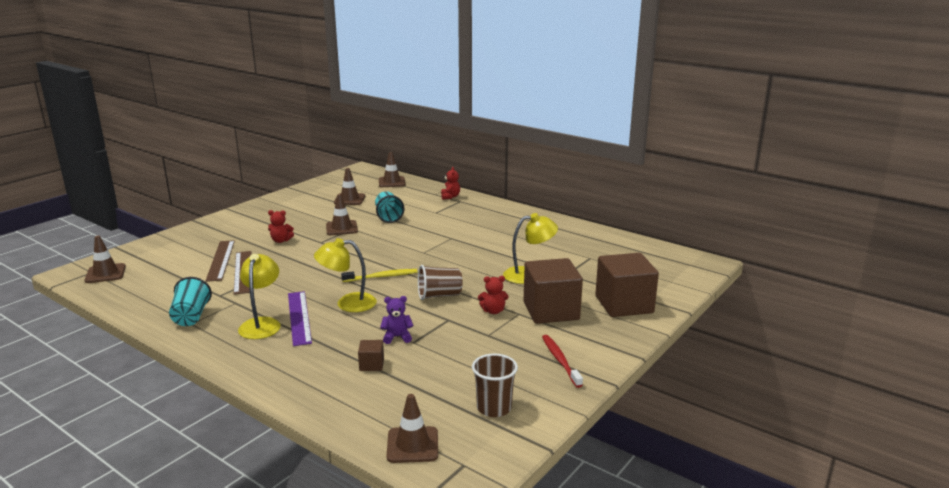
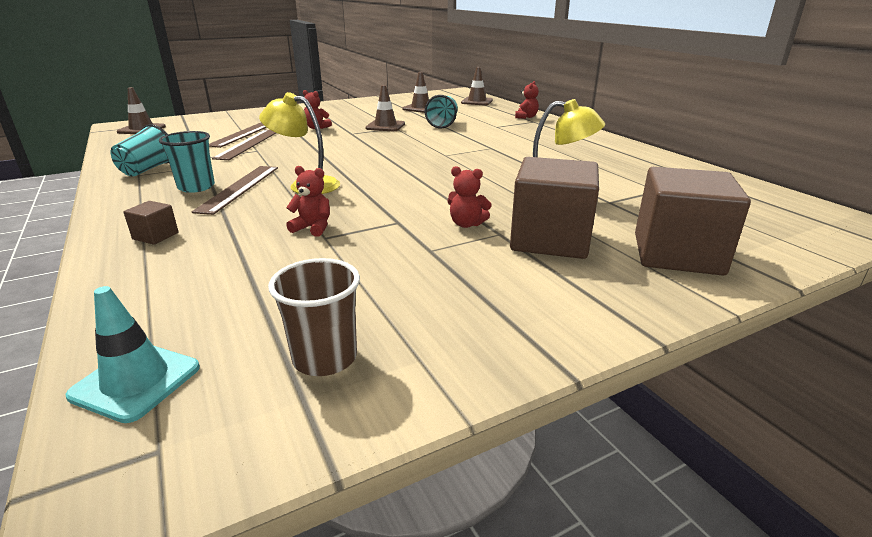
camera: 25 degrees right, 5 degrees up
yellow lamp [238,254,281,339] -> turquoise cup [159,131,215,193]
purple ruler [288,291,312,346] -> brown ruler [192,166,278,215]
yellow toothbrush [341,269,417,282] -> none
brown cube [358,340,384,371] -> brown cube moved to [124,201,178,245]
purple teddy bear [380,296,413,344] -> red teddy bear [286,166,330,237]
brown traffic cone [387,394,438,463] -> turquoise traffic cone [66,286,200,423]
brown cup [418,265,463,300] -> none
red toothbrush [542,335,583,388] -> none

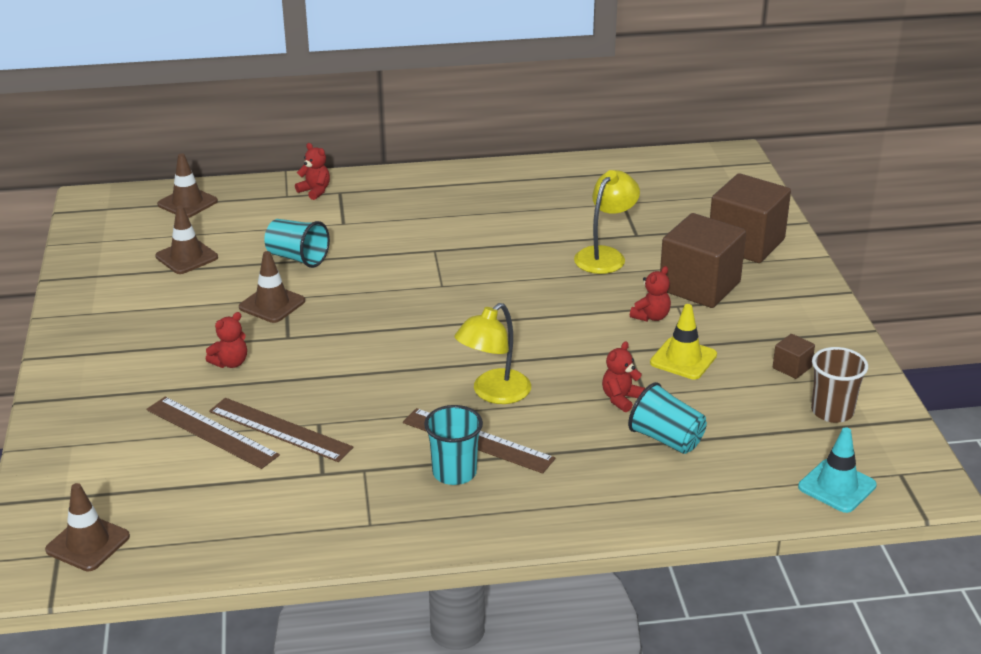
camera: 70 degrees left, 5 degrees up
turquoise cup [111,124,169,177] -> turquoise cup moved to [628,382,707,454]
brown cube [124,201,178,245] -> brown cube moved to [773,334,815,379]
none -> yellow traffic cone [650,304,717,379]

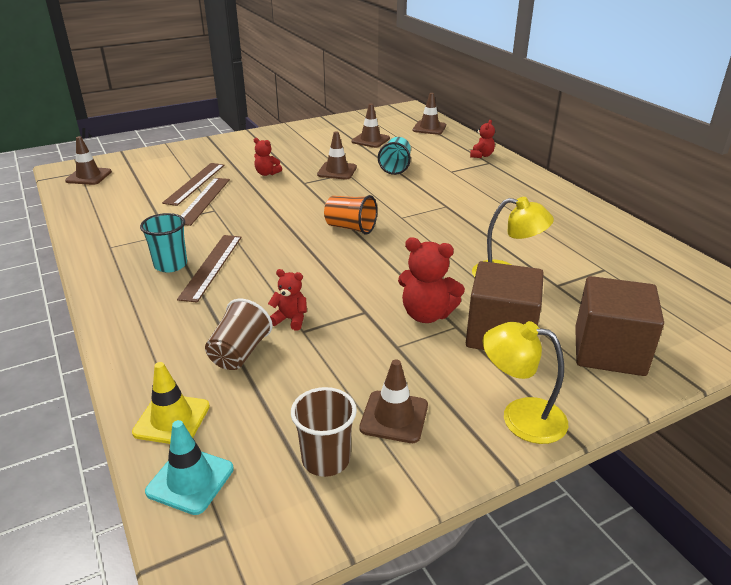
camera: 70 degrees right, 0 degrees up
yellow lamp [454,303,531,404] -> yellow lamp moved to [483,321,568,444]
turquoise cup [628,382,707,454] -> brown cup [205,299,273,370]
red teddy bear [630,266,671,321] -> red teddy bear [398,237,465,323], size x1.66
yellow traffic cone [650,304,717,379] -> yellow traffic cone moved to [132,362,210,444]
brown cube [773,334,815,379] -> brown traffic cone [359,360,428,443]
none -> orange cup [324,195,377,235]

